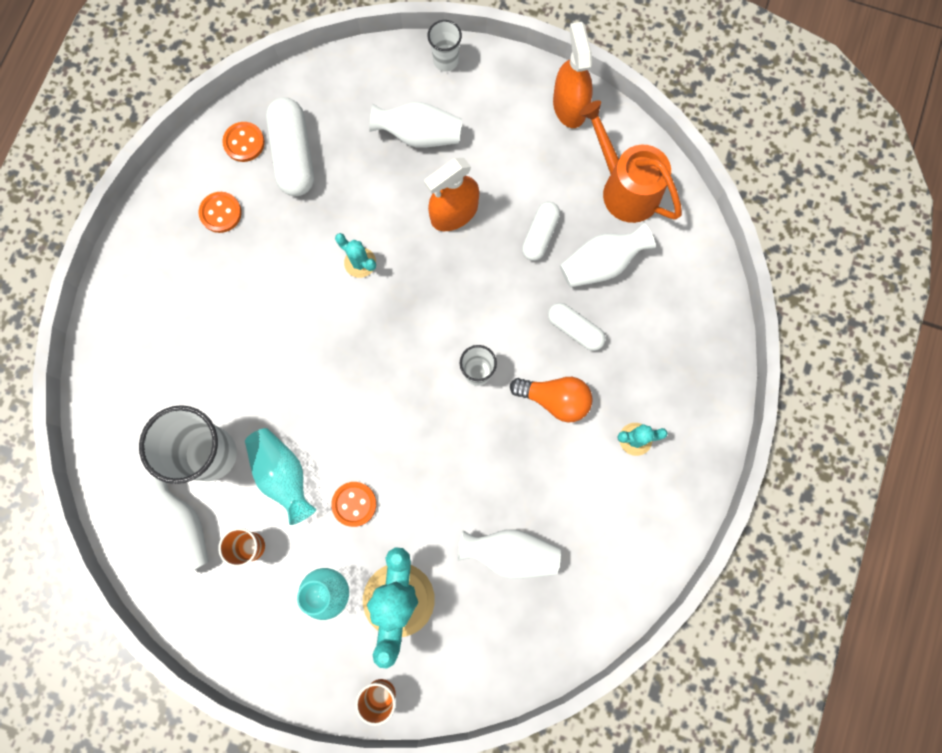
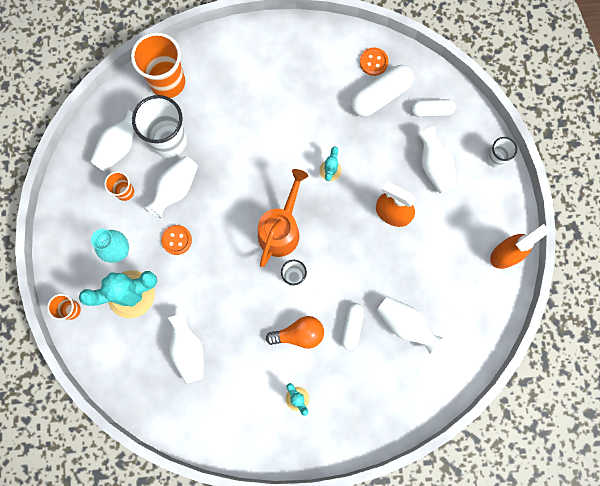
camera: 65 degrees right, 0 degrees up
orange button [199,192,242,233] -> none
turquoise vase [245,428,316,525] -> white vase [145,156,198,218]
orange light bulb [510,377,593,423] -> orange light bulb turned 90 degrees counterclockwise [266,316,324,349]
white capsule [522,202,560,261] -> white capsule moved to [411,99,456,117]
orange watering can [579,100,682,223] -> orange watering can moved to [258,169,308,267]
none -> orange cup [131,32,185,98]

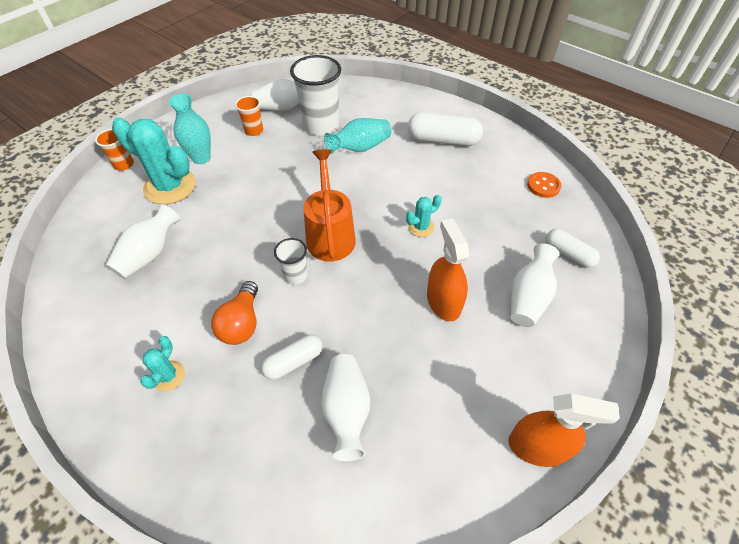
camera: 45 degrees right, 25 degrees down
orange cup [131,32,185,98] -> none
white vase [145,156,198,218] -> none
orange button [161,225,192,255] -> none
orange watering can [258,169,308,267] -> orange watering can turned 75 degrees counterclockwise [303,149,356,261]
orange light bulb [266,316,324,349] -> orange light bulb turned 60 degrees clockwise [211,281,258,345]
white capsule [351,65,414,117] -> white capsule moved to [408,112,483,146]
white cup [487,137,517,168] -> none
none -> turquoise vase [324,118,391,154]

